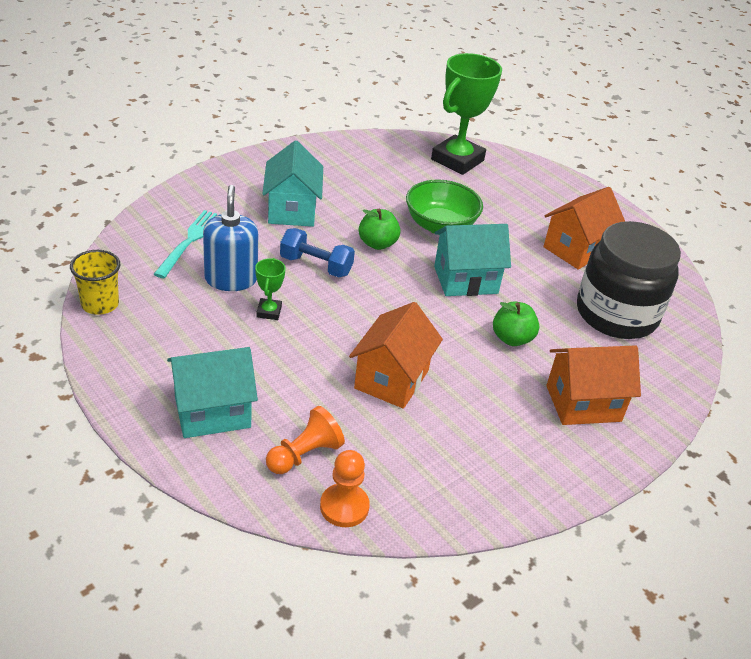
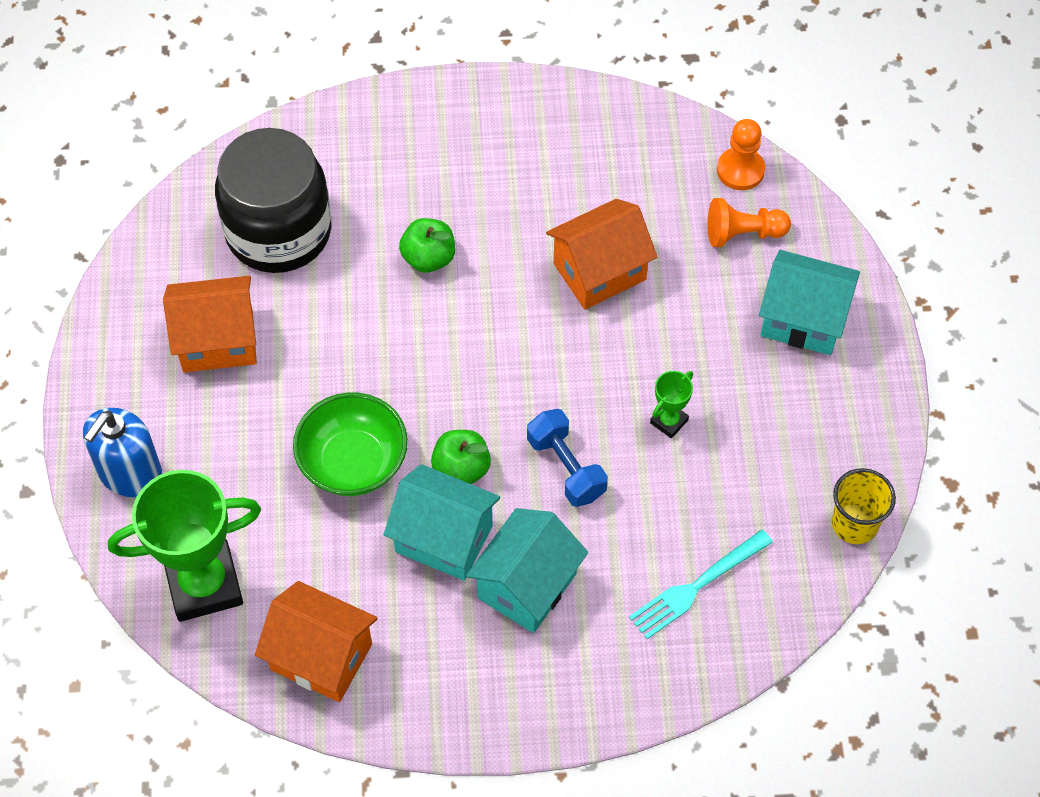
camera: 140 degrees left, 20 degrees up
blue soap dispenser [203,185,258,291] -> blue soap dispenser moved to [83,408,162,497]
turquoise house [434,224,511,296] -> turquoise house moved to [384,464,500,581]
orange house [546,345,641,425] -> orange house moved to [255,581,378,702]

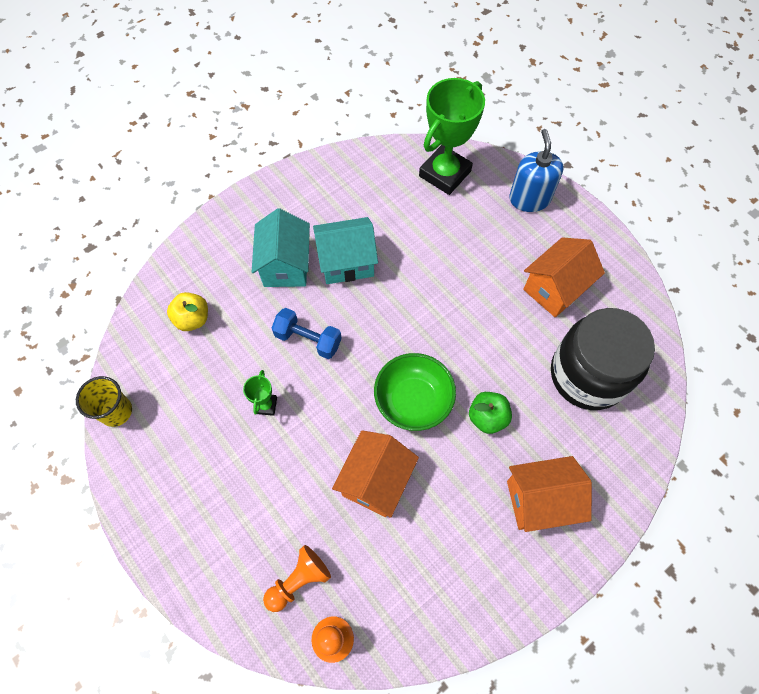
camera: 145 degrees right, 5 degrees up
orange house [255,581,378,702] -> orange house moved to [507,456,592,532]
green bowl [293,392,408,496] -> green bowl moved to [374,353,456,431]
green apple [431,430,491,484] -> none
turquoise fork [629,529,773,639] -> yellow apple [167,292,208,331]
turquoise house [759,250,860,355] -> none

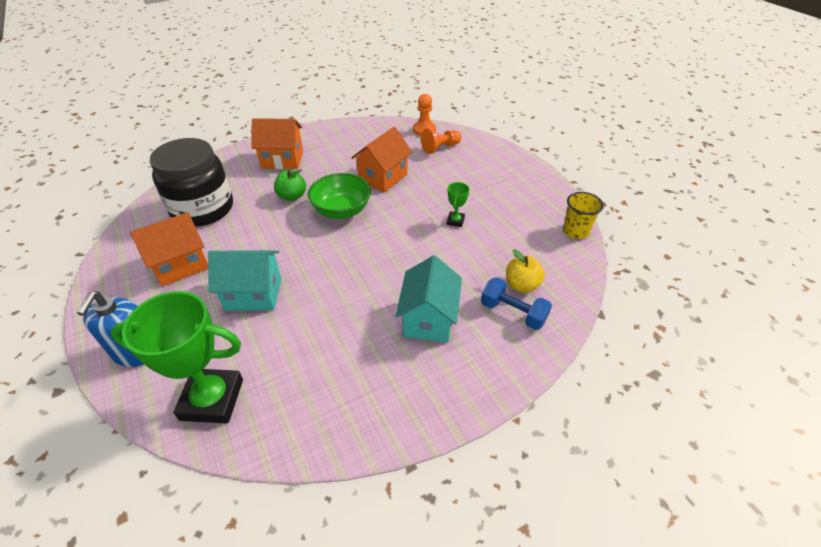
camera: 170 degrees left, 20 degrees down
blue dumbbell [272,308,342,359] -> blue dumbbell moved to [481,277,552,330]
turquoise house [313,217,378,284] -> turquoise house moved to [208,250,282,311]
green trophy [419,78,485,195] -> green trophy turned 45 degrees clockwise [111,291,243,423]

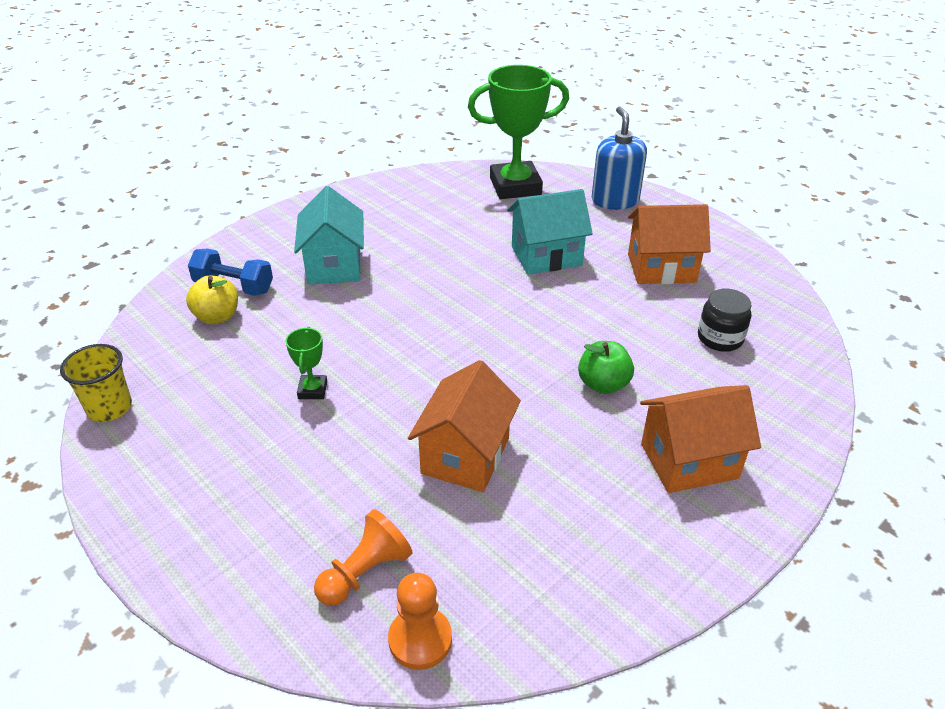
camera: 165 degrees right, 5 degrees down
orange house [130,212,208,286] -> orange house turned 45 degrees clockwise [628,204,711,284]
black jar [150,138,233,227] -> black jar [698,288,751,352], size x0.46
green bowl [308,173,371,219] -> none

